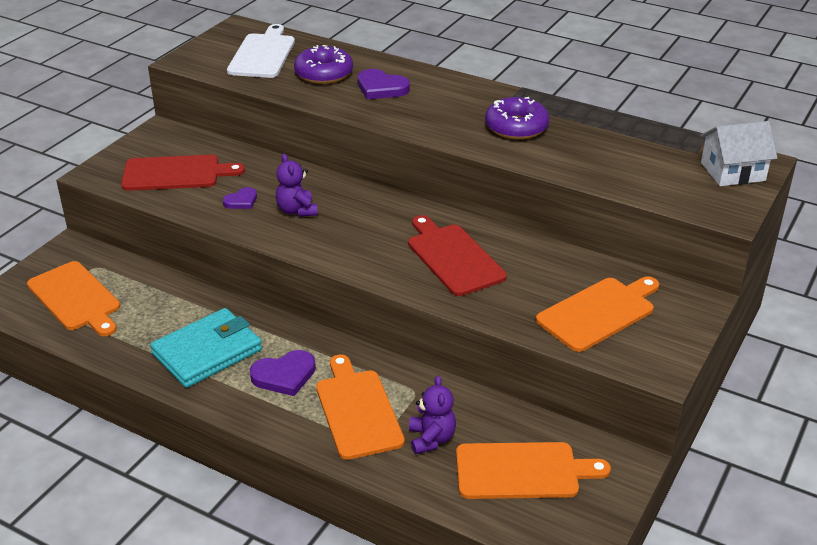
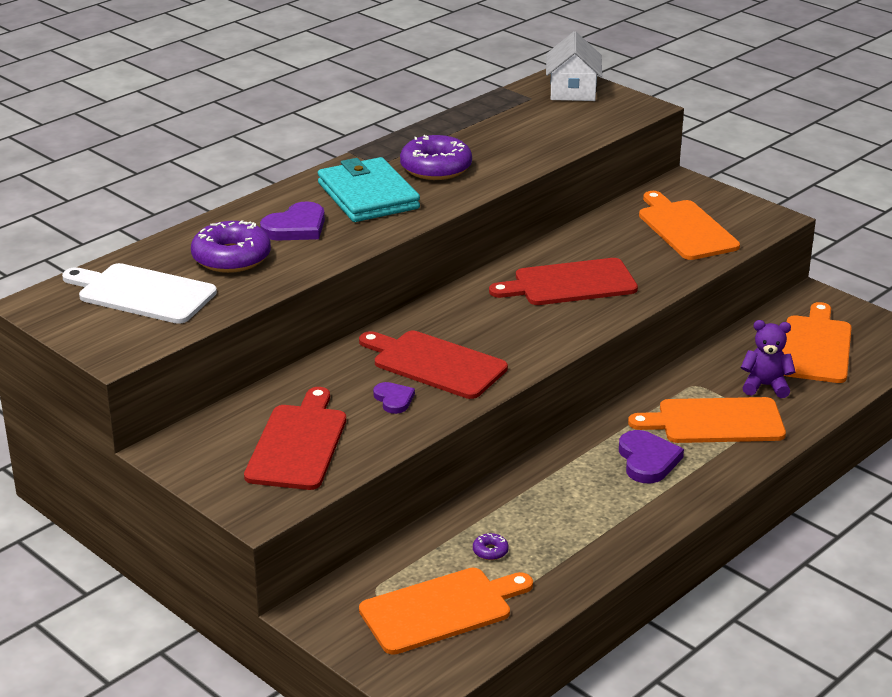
camera: 75 degrees left, 5 degrees down
turquoise wallet [150,308,262,388] -> turquoise wallet moved to [318,157,420,222]
purple teddy bear [276,154,318,217] -> red cutting board [359,331,508,399]
none -> purple donut [473,533,509,560]

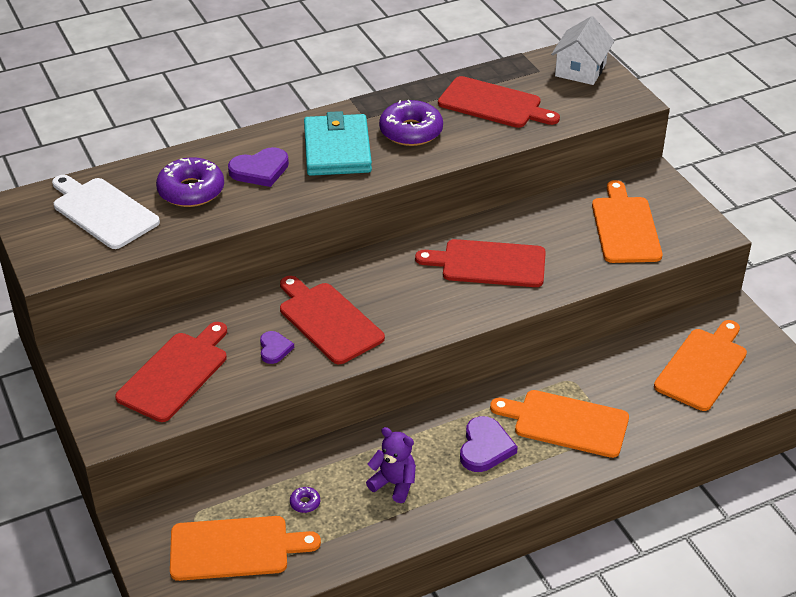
camera: 20 degrees right, 10 degrees up
purple teddy bear [741,320,796,398] -> purple teddy bear moved to [366,427,416,503]
none -> red cutting board [438,76,560,128]

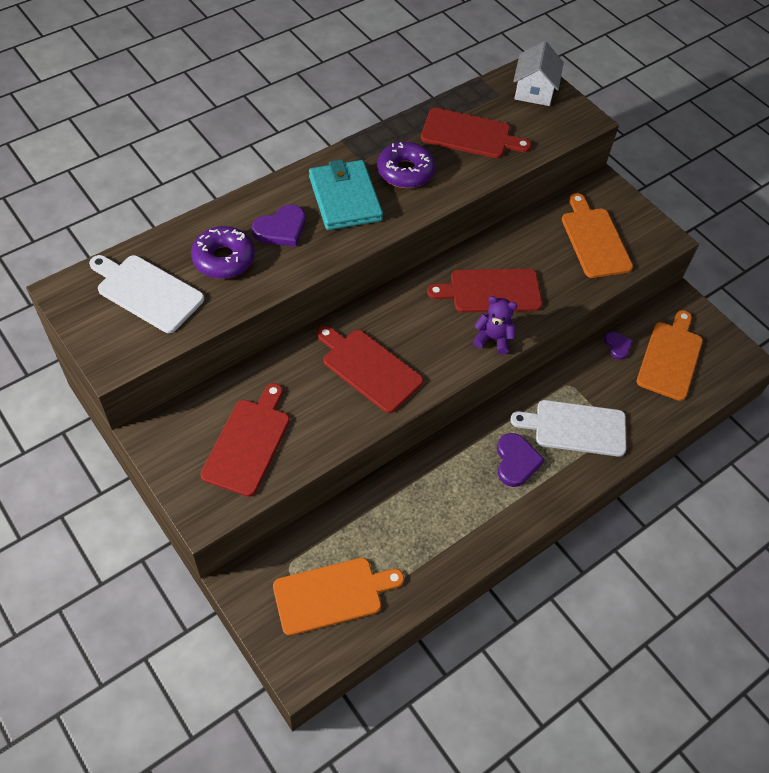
camera: 15 degrees left, 15 degrees up
purple heart [260,331,294,364] -> purple heart moved to [604,331,633,360]
purple donut [290,487,320,513] -> none
purple teddy bear [366,427,416,503] -> purple teddy bear moved to [473,296,518,355]
orange cutting board [490,390,629,458] -> white cutting board [510,400,626,457]

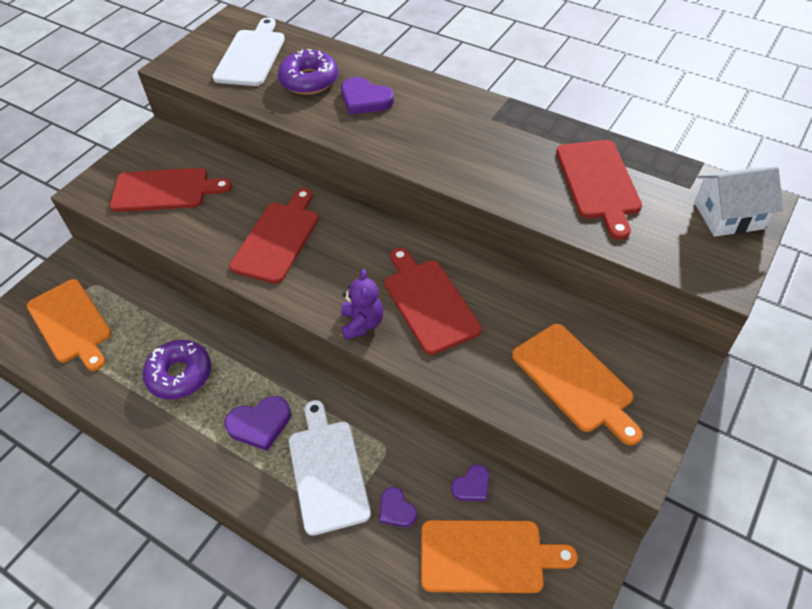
camera: 75 degrees right, 5 degrees down
turquoise wallet [309,159,383,230] -> none
purple donut [377,142,435,188] -> purple donut moved to [143,340,211,400]
orange cutting board [562,193,633,278] -> orange cutting board turned 90 degrees clockwise [512,324,642,445]
none -> purple heart [379,487,417,527]

